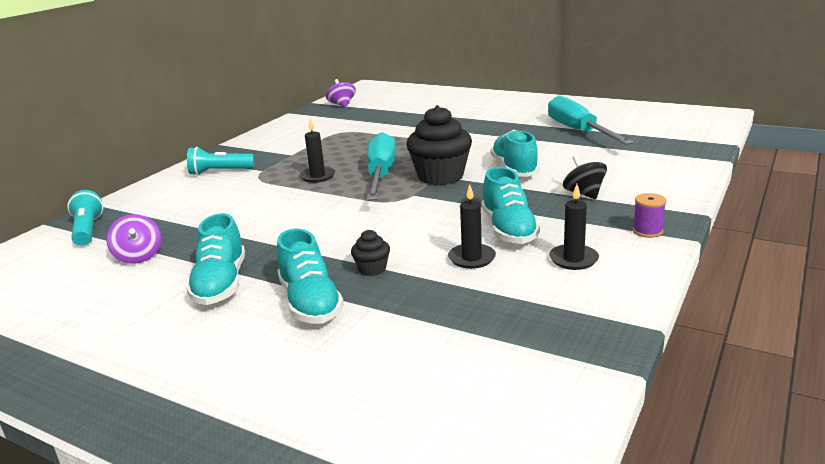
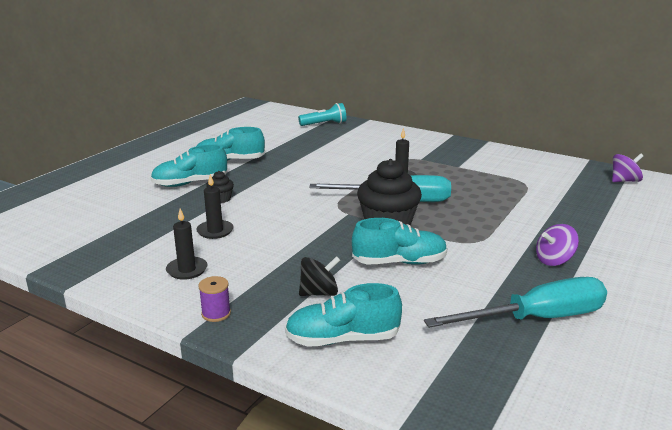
camera: 90 degrees right, 0 degrees up
purple spinning top [106,214,161,264] -> purple spinning top moved to [536,224,579,266]
turquoise flashlight [187,147,254,175] -> none
turquoise shoe [481,167,540,244] -> turquoise shoe moved to [285,283,402,347]

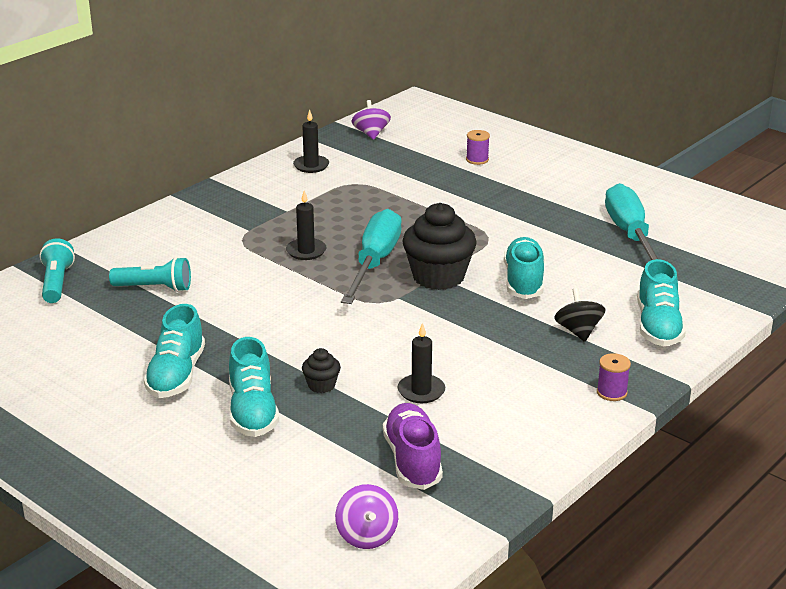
camera: 80 degrees left, 5 degrees up
black candle [166,208,208,280] -> black candle moved to [293,109,329,173]
purple spinning top [536,224,579,266] -> purple spinning top moved to [335,484,398,549]
none -> turquoise flashlight [109,257,191,292]
none -> purple shoe [383,403,443,490]
none -> purple spool [466,130,490,165]

